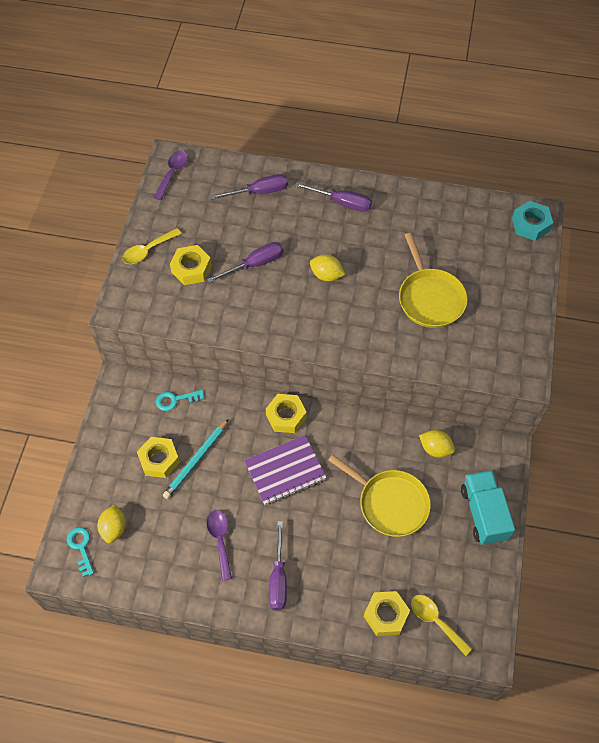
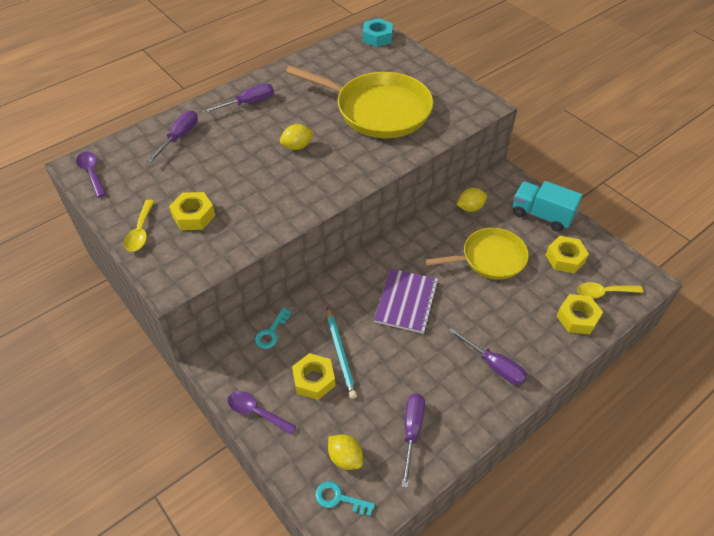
camera: 50 degrees left, 10 degrees down
purple screwdriver [207,242,283,283] -> purple screwdriver moved to [401,394,425,488]
purple spoon [207,510,232,581] -> purple spoon moved to [228,391,297,435]
yellow nut [266,394,307,433] -> yellow nut moved to [546,236,589,273]
yellow pan [399,233,468,328] -> yellow pan [286,66,433,138], size x1.56

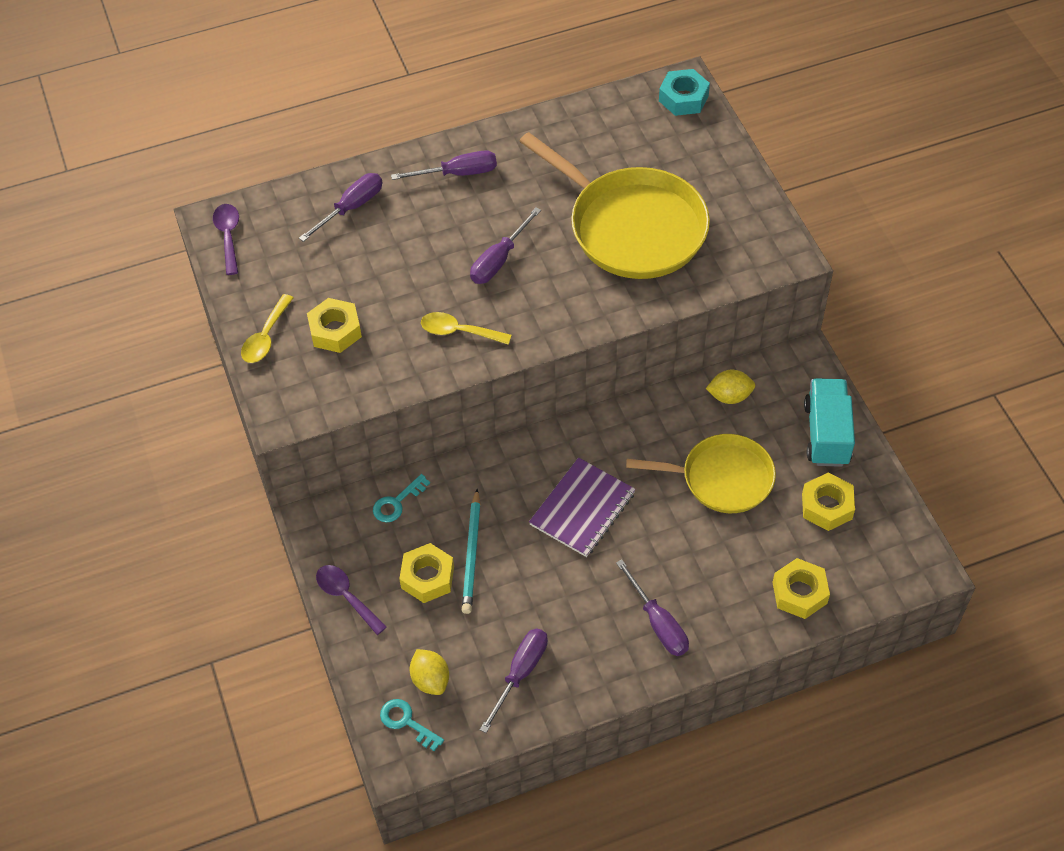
camera: 20 degrees right, 5 degrees up
yellow lemon [280,124,314,150] -> purple screwdriver [470,208,541,284]
turquoise truck [513,181,582,232] -> turquoise truck turned 45 degrees clockwise [804,378,855,467]
yellow spoon [577,282,644,298] -> yellow spoon moved to [421,312,512,345]

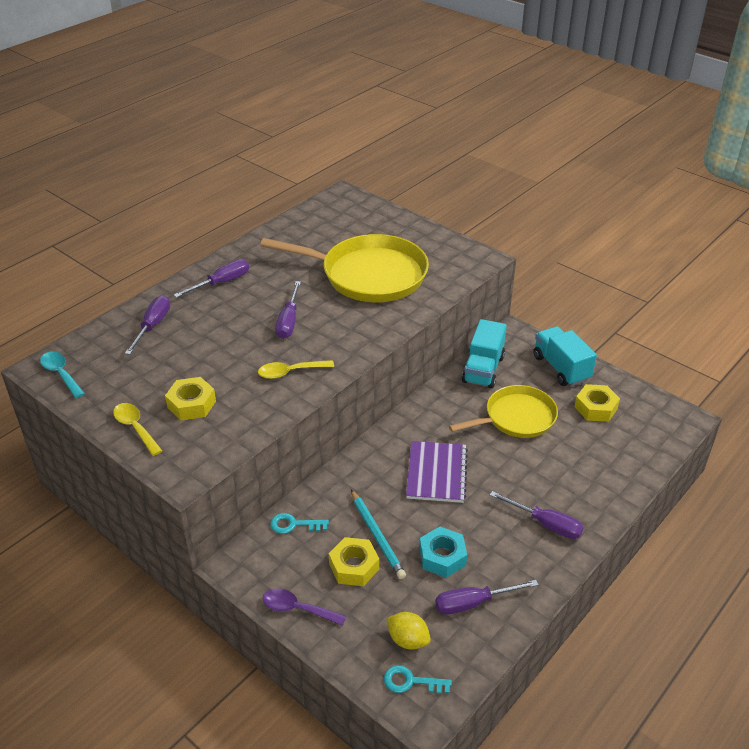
camera: 30 degrees left, 15 degrees down
purple spoon [213,204,239,275] -> turquoise spoon [40,351,85,398]
yellow spoon [241,294,293,363] -> yellow spoon turned 150 degrees clockwise [113,403,163,456]
turquoise key [373,474,430,522] -> turquoise key turned 75 degrees clockwise [270,513,329,534]
purple screwdriver [480,629,548,733] -> purple screwdriver turned 105 degrees counterclockwise [435,580,538,614]
turquoise nut [659,69,710,116] -> turquoise nut moved to [419,526,467,578]
yellow lemon [706,370,755,404] -> turquoise truck [462,319,507,389]
yellow nut [772,558,830,619] -> none

